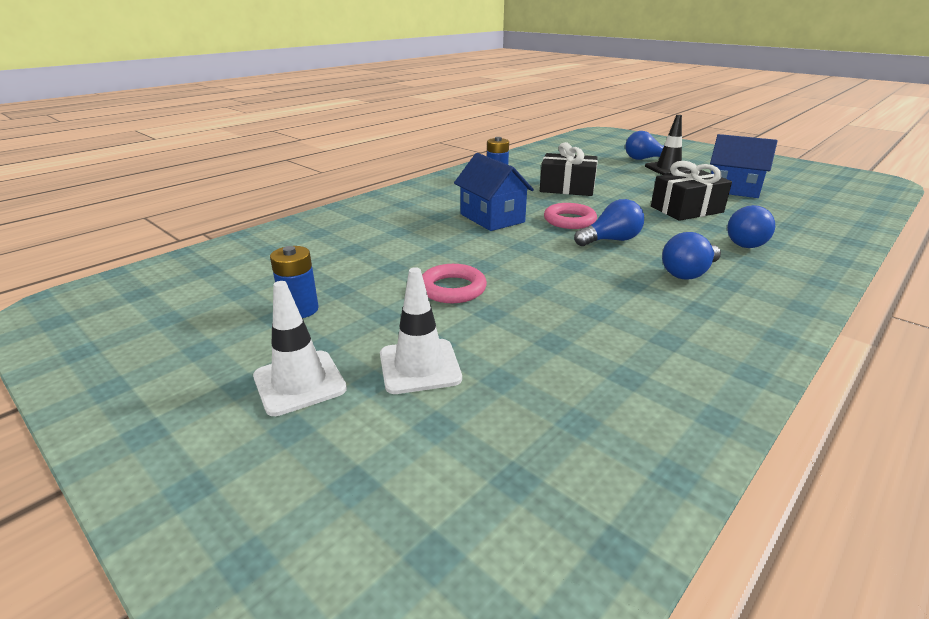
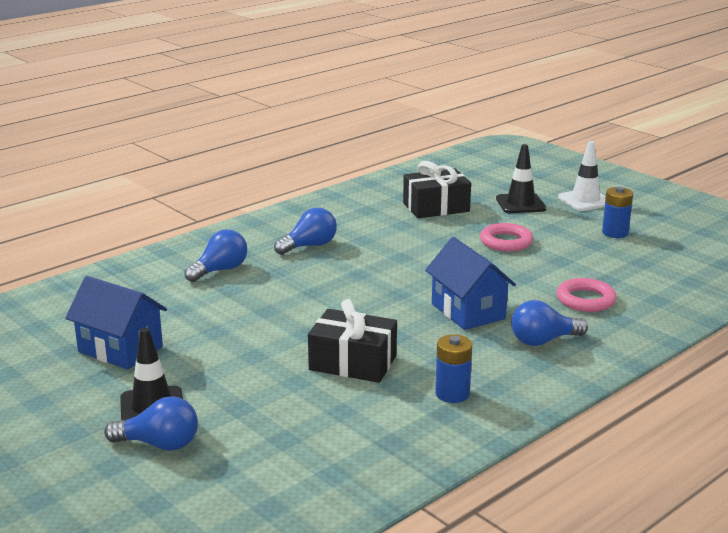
camera: 175 degrees left, 5 degrees down
white traffic cone [380,267,462,394] -> black traffic cone [496,144,546,213]
pink ring [544,203,597,229] -> pink ring moved to [557,278,617,312]
blue light bulb [574,199,644,246] -> blue light bulb moved to [511,300,588,346]
black gift [651,161,732,221] -> black gift moved to [403,161,471,218]

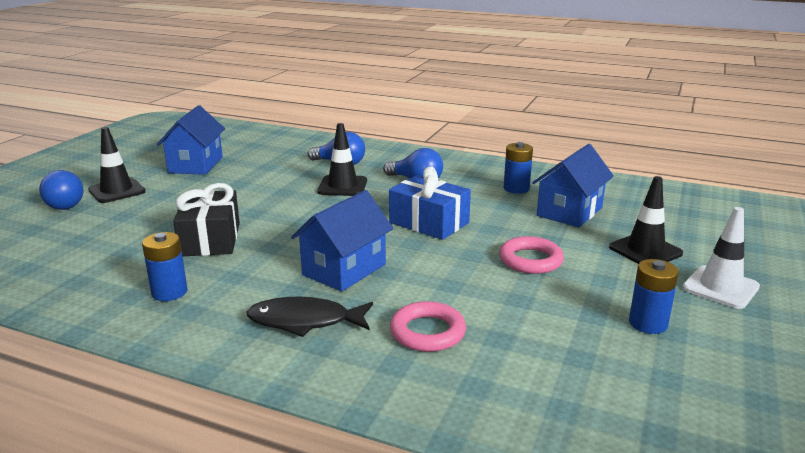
camera: 65 degrees right, 0 degrees up
black gift [403,161,471,218] -> blue house [532,144,614,227]
blue light bulb [511,300,588,346] -> black fish [246,297,373,337]
none -> black traffic cone [317,123,367,196]
none -> blue gift [389,166,471,240]
none -> blue battery [504,142,533,194]

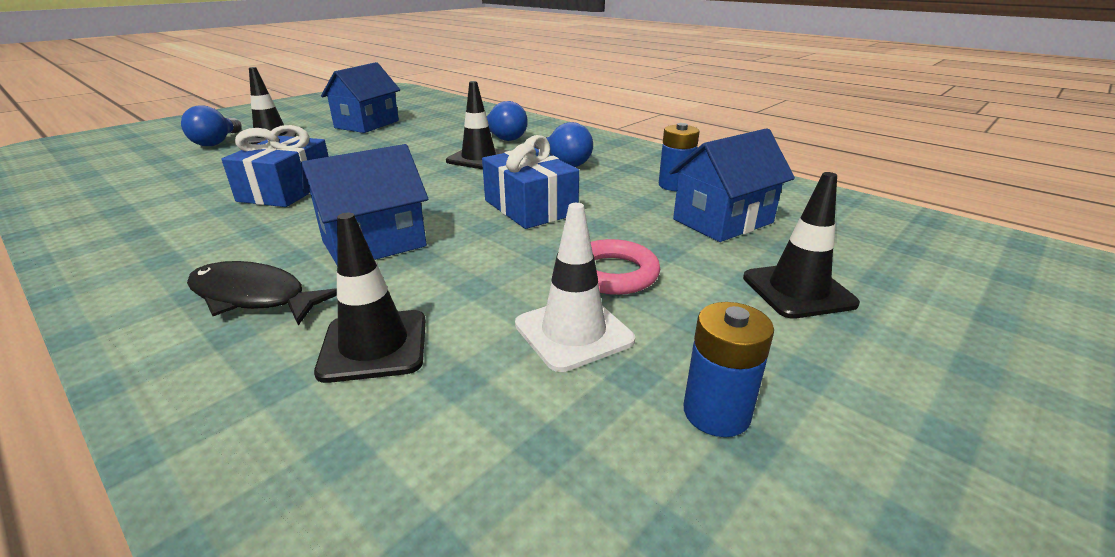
camera: 20 degrees right, 5 degrees up
blue battery [142,232,188,301] -> none
black gift [173,183,240,256] -> blue gift [222,125,329,207]
pink ring [390,301,466,352] -> black traffic cone [314,213,426,383]
white traffic cone [682,207,760,309] -> white traffic cone moved to [515,203,635,372]

